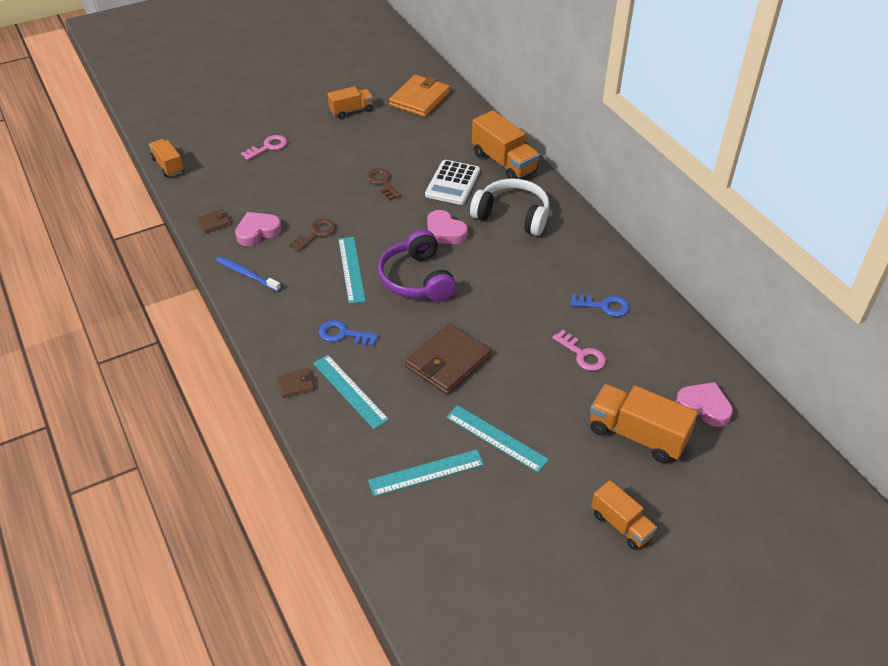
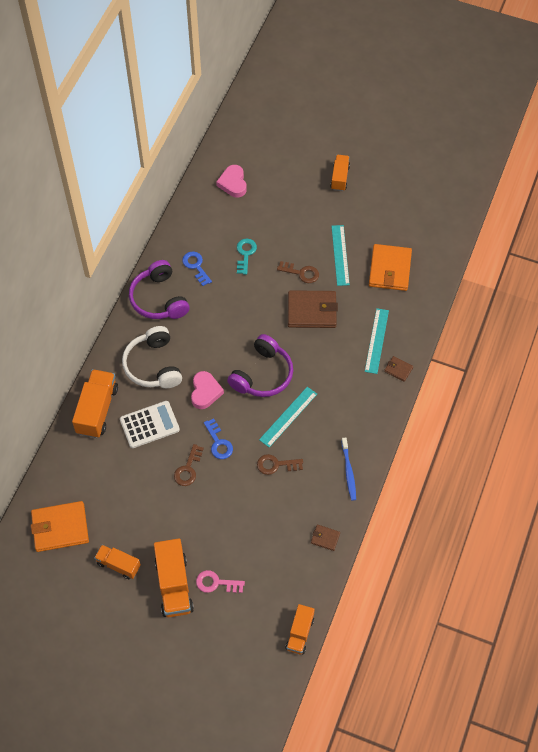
camera: 130 degrees left, 15 degrees up
pink heart [235,212,282,246] -> none
blue key [319,320,378,346] -> blue key moved to [204,418,233,459]
turquoise ruler [368,449,484,496] -> orange wallet [369,244,412,291]
pink key [552,330,606,371] -> turquoise key [237,239,257,275]
orange truck [590,384,698,463] -> orange truck moved to [154,538,194,617]
none -> purple headphones [129,260,190,319]
none -> brown key [277,261,319,283]

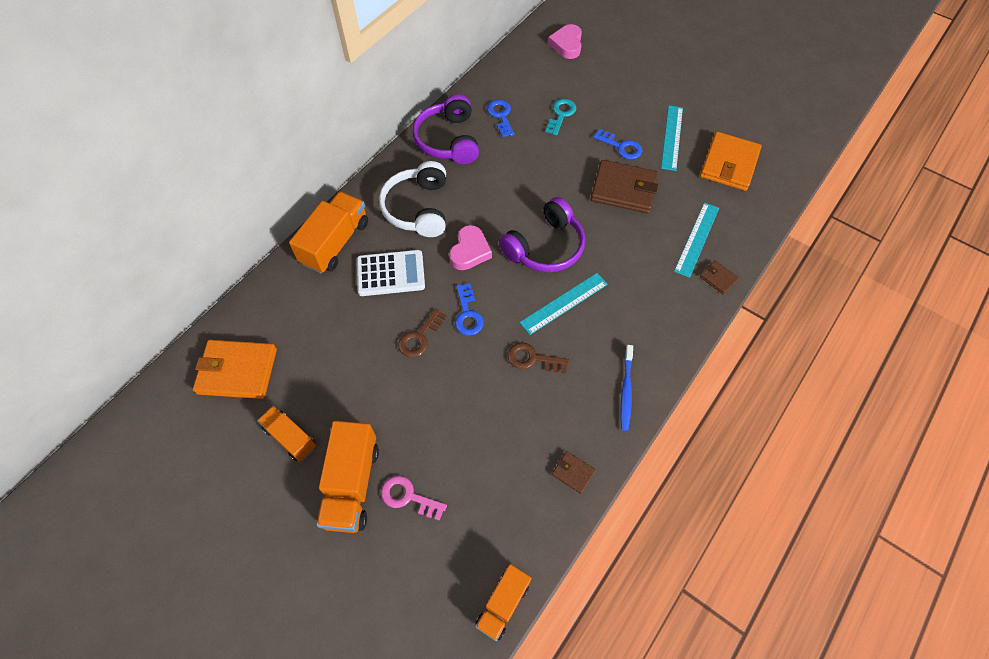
camera: 15 degrees right, 0 degrees up
brown key [277,261,319,283] -> blue key [593,129,642,159]
orange truck [330,155,350,191] -> none

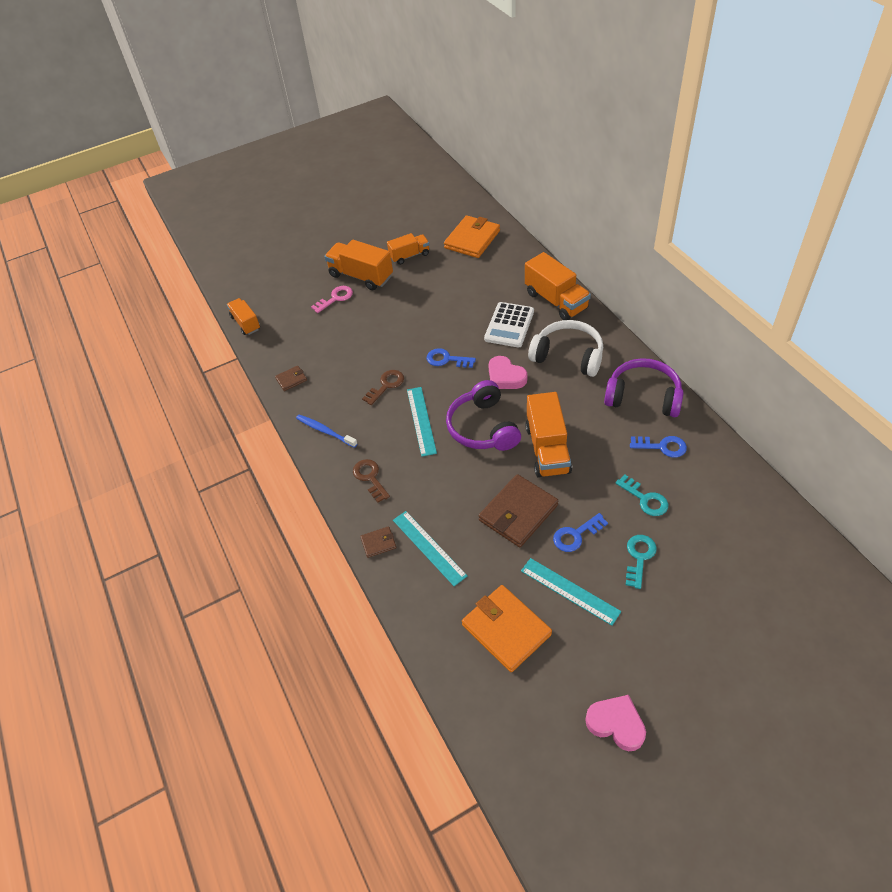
camera: 120 degrees right, 10 degrees down
brown key [398,308,447,358] -> brown key moved to [353,459,390,503]
pink heart [548,24,582,59] -> pink heart moved to [585,695,646,751]
none -> orange truck [525,392,572,478]
none -> turquoise key [626,535,657,589]

